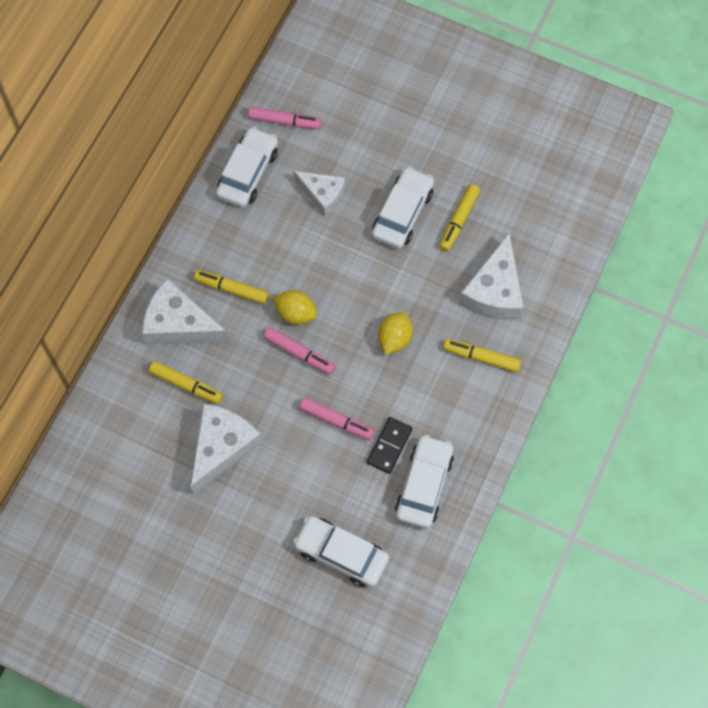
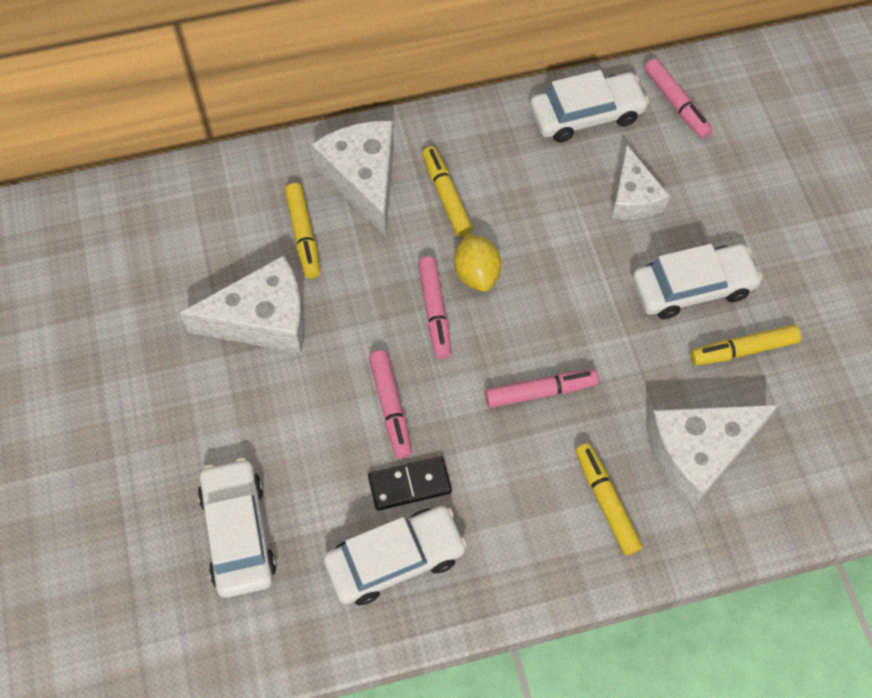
camera: 50 degrees right, 5 degrees down
yellow lemon [378,312,413,355] -> pink marker [485,369,598,408]

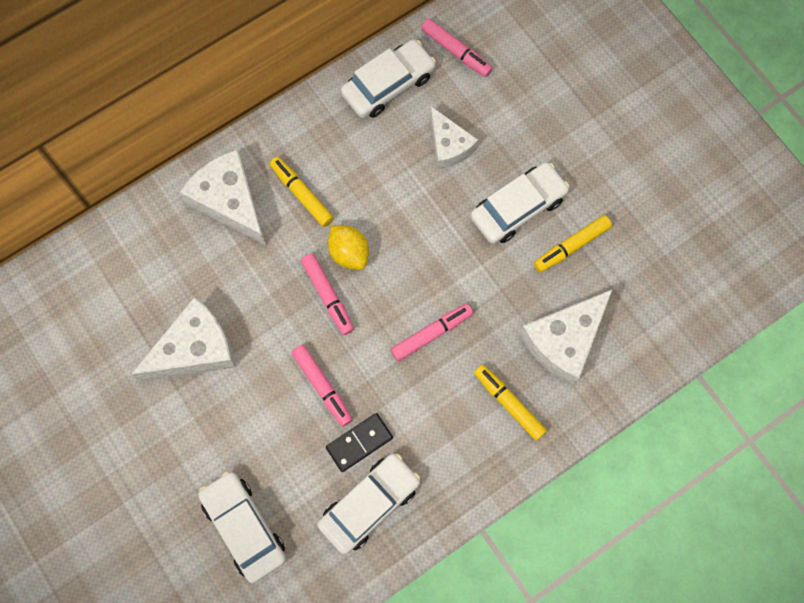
camera: 20 degrees left, 10 degrees up
yellow marker [285,183,320,279] -> none

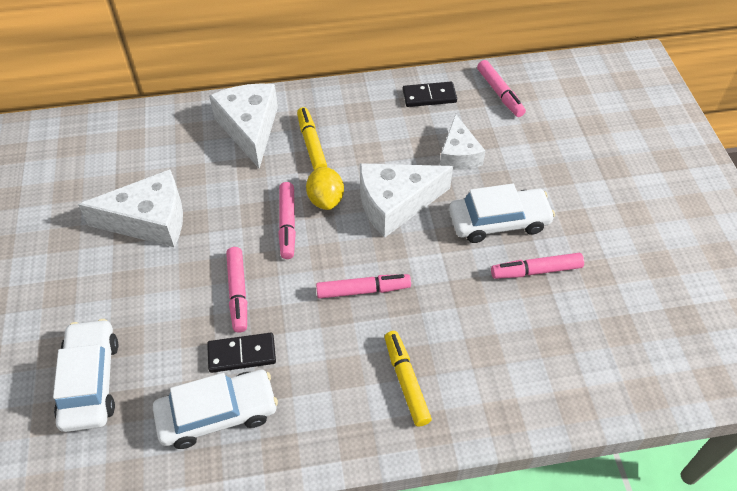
camera: 25 degrees right, 20 degrees down
white car [341,39,436,118] -> black domino [403,82,457,107]
white cheese [519,289,613,385] -> white cheese moved to [360,163,453,238]
yellow marker [534,215,612,273] -> pink marker [491,253,584,279]

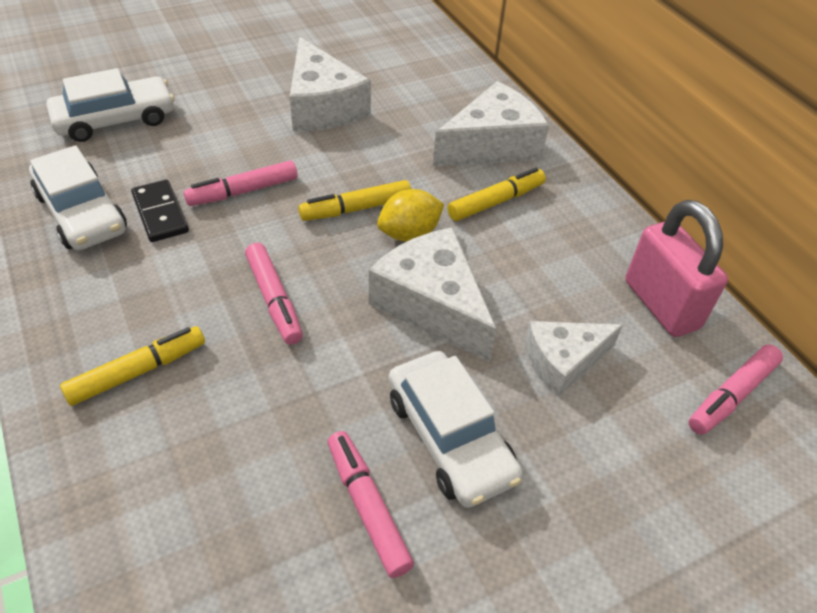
camera: 70 degrees right, 5 degrees down
pink marker [278,182,296,259] -> yellow marker [298,180,411,221]
black domino [403,82,457,107] -> pink padlock [626,200,728,337]

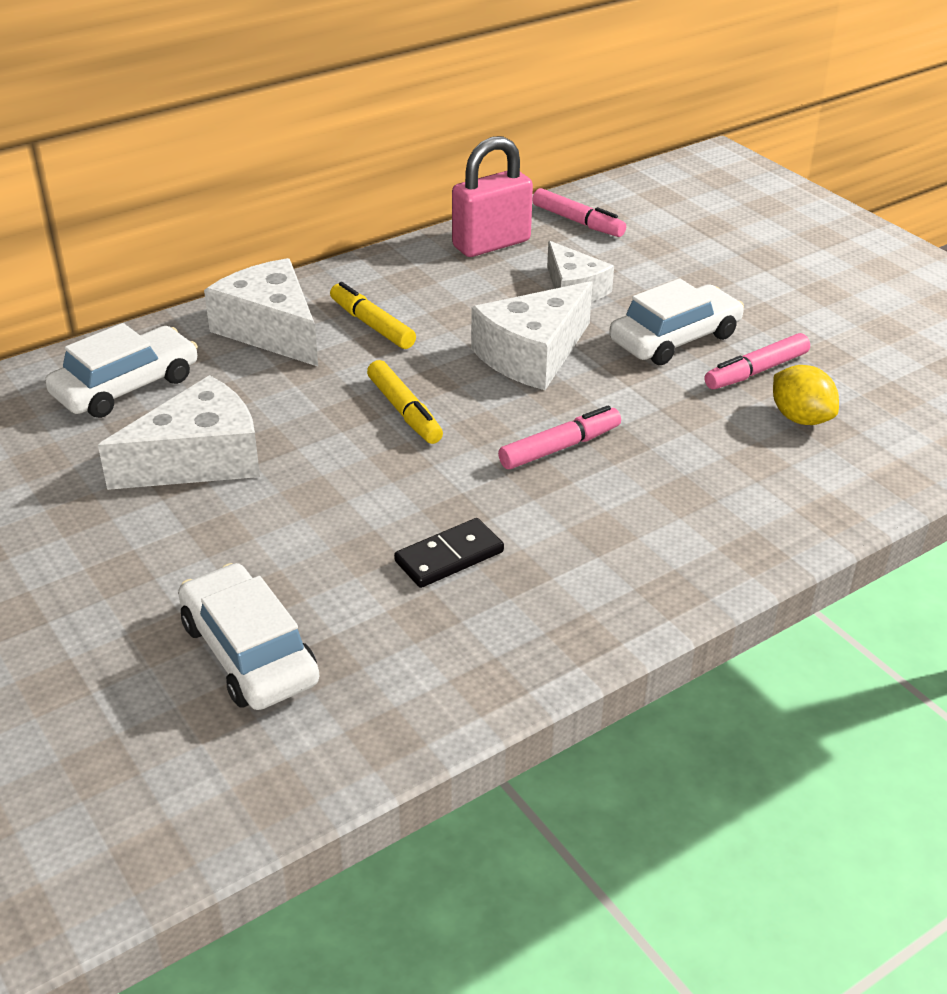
camera: 95 degrees left, 10 degrees down
white car [29,145,127,250] -> white car moved to [45,323,198,418]
yellow marker [60,326,205,406] -> none
pink marker [184,161,298,206] -> none
yellow lemon [377,189,444,241] -> yellow lemon moved to [773,365,839,425]

